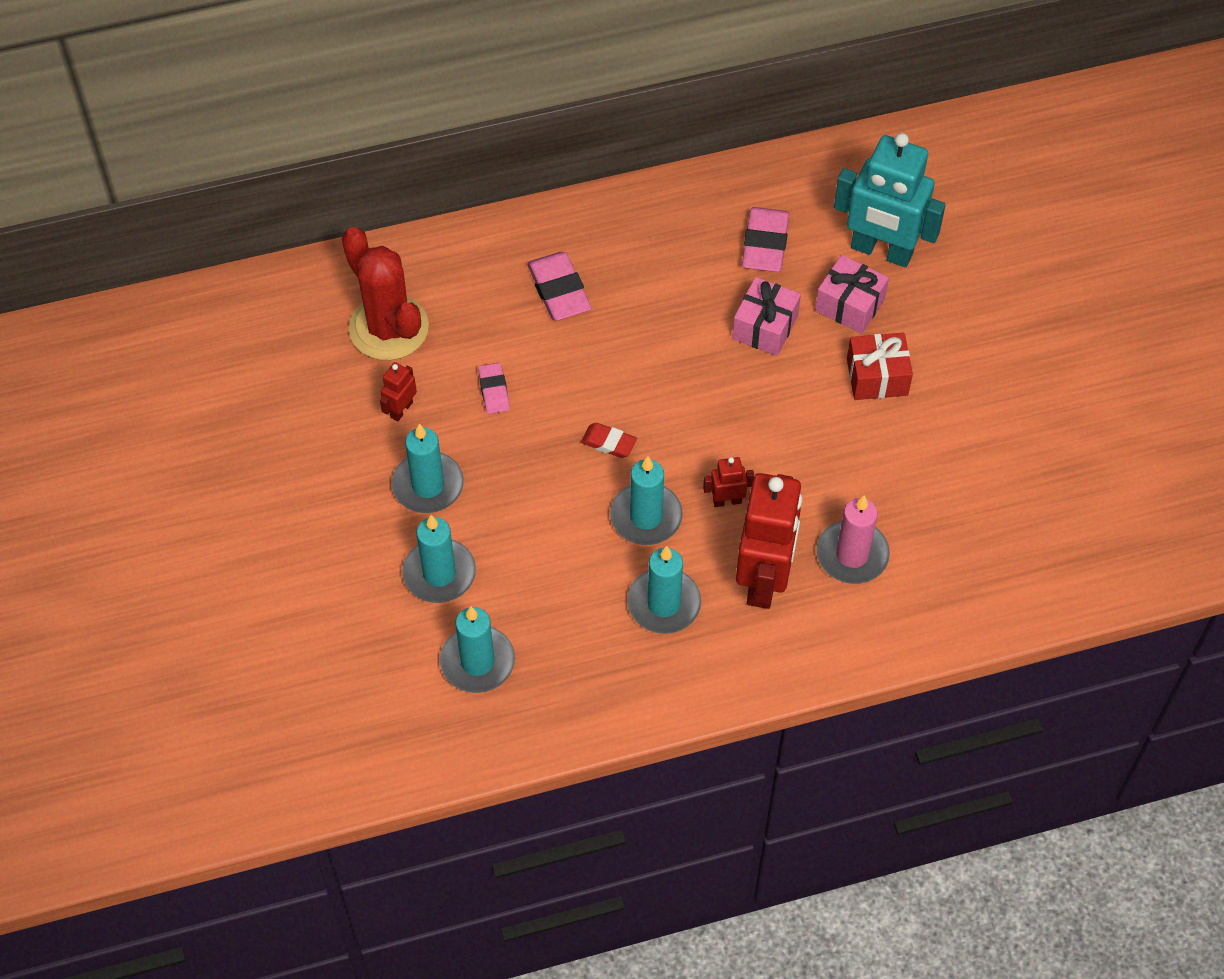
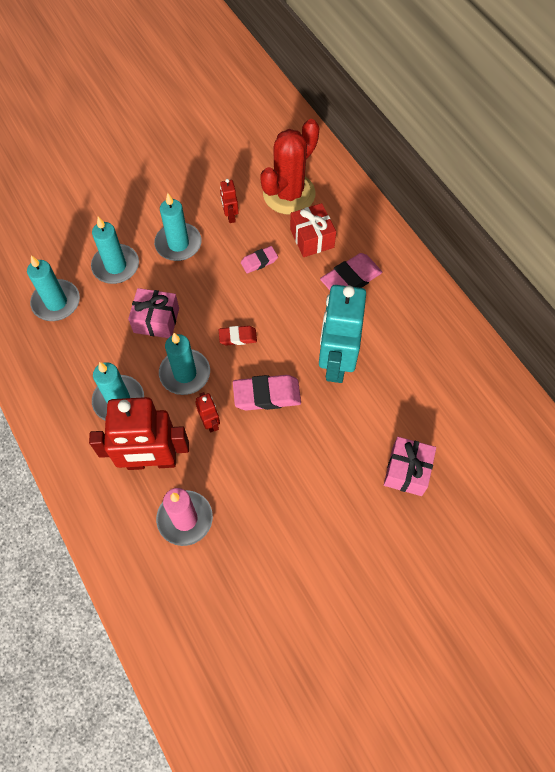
camera: 75 degrees right, 5 degrees up
red robot [380,362,417,421] -> red robot turned 120 degrees counterclockwise [220,179,239,223]
red eraser [581,423,637,458] -> red eraser turned 75 degrees clockwise [219,326,257,346]
pink gift [732,277,801,356] -> pink gift moved to [128,288,179,338]
pink eraser [742,207,789,272] -> pink eraser moved to [233,375,301,410]
turquoise robot [834,133,946,267] -> turquoise robot moved to [319,285,366,383]
red gift [847,333,913,400] -> red gift moved to [290,203,336,257]

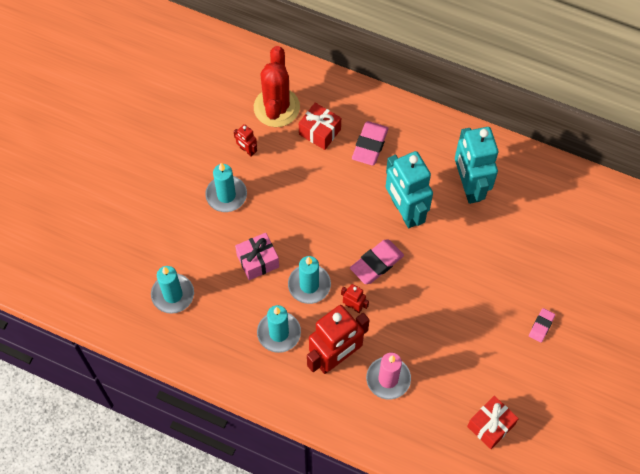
camera: 35 degrees left, 0 degrees up
turquoise candle [91,217,139,284] -> none
red eraser [219,326,257,346] -> none
pink eraser [241,246,278,273] -> pink eraser moved to [529,308,555,343]
pink gift [384,437,436,496] -> none
none -> turquoise robot [455,127,498,204]
none -> red gift [467,396,519,449]

